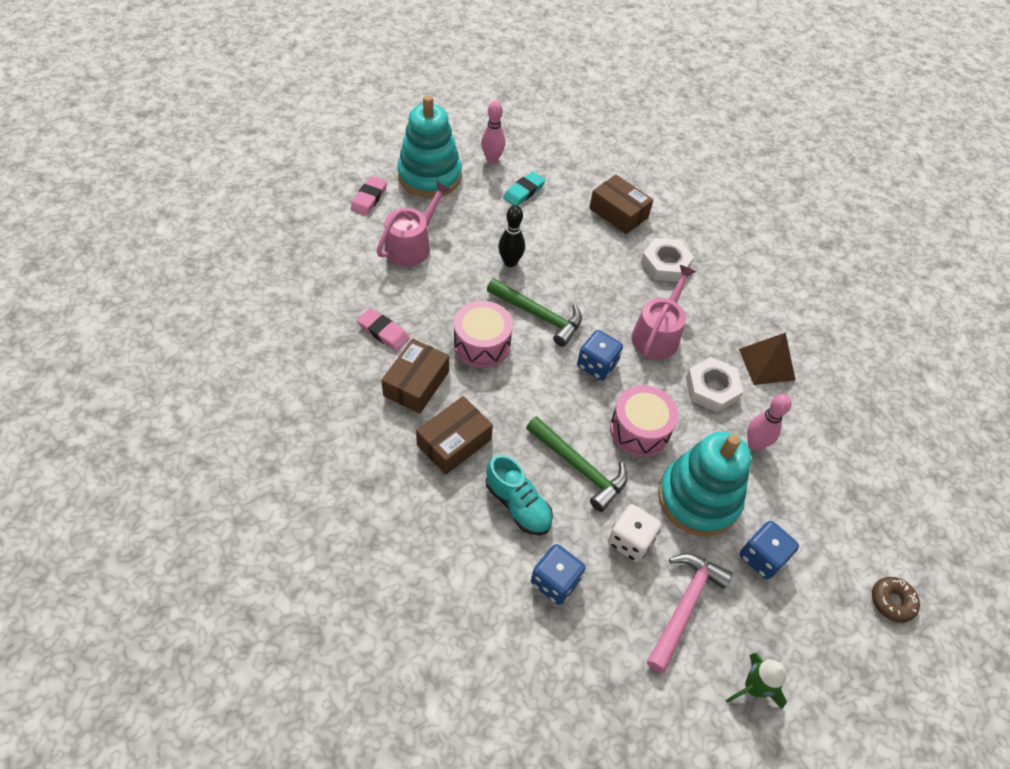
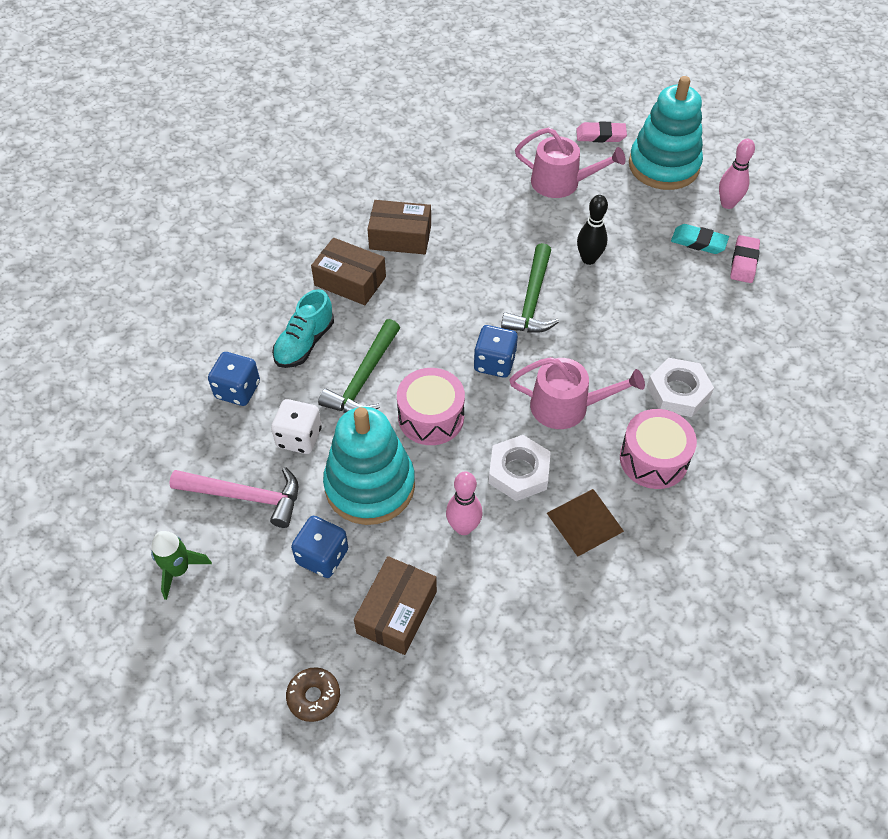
camera: 75 degrees right, 0 degrees up
pink eraser [357,308,409,351] -> pink eraser moved to [730,235,760,283]
pink drum [454,301,513,367] -> pink drum moved to [620,409,697,489]
brown box [589,174,653,234] -> brown box moved to [354,556,437,655]

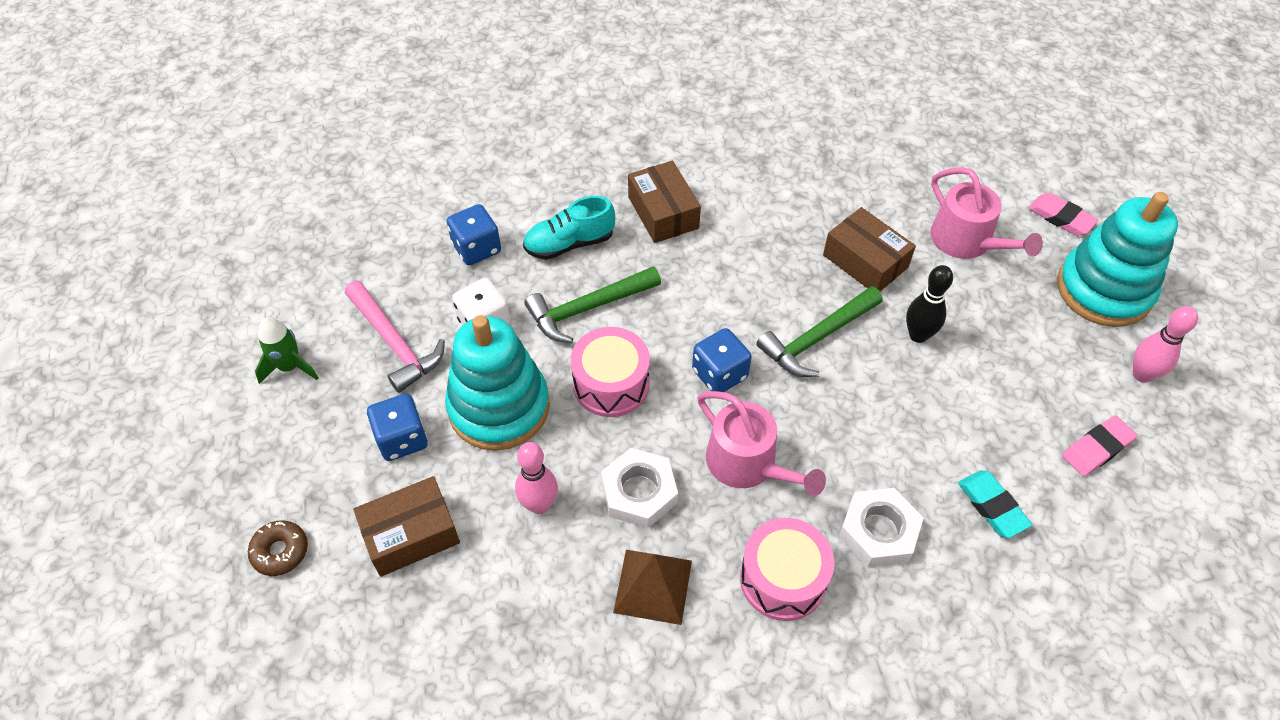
camera: 40 degrees right, 0 degrees up
brown box [367,200,431,254] -> brown box moved to [823,207,916,291]
turquoise eraser [671,224,729,254] -> turquoise eraser moved to [958,470,1032,538]

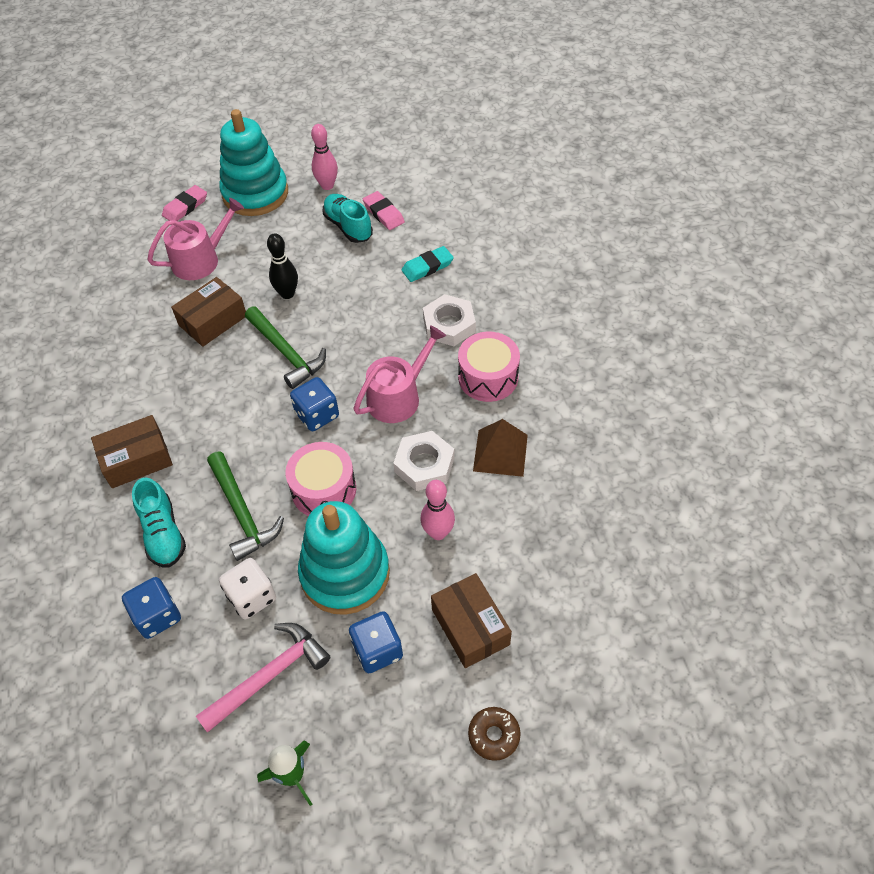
camera: 90 degrees left, 0 degrees up
none -> turquoise shoe [322,194,373,243]

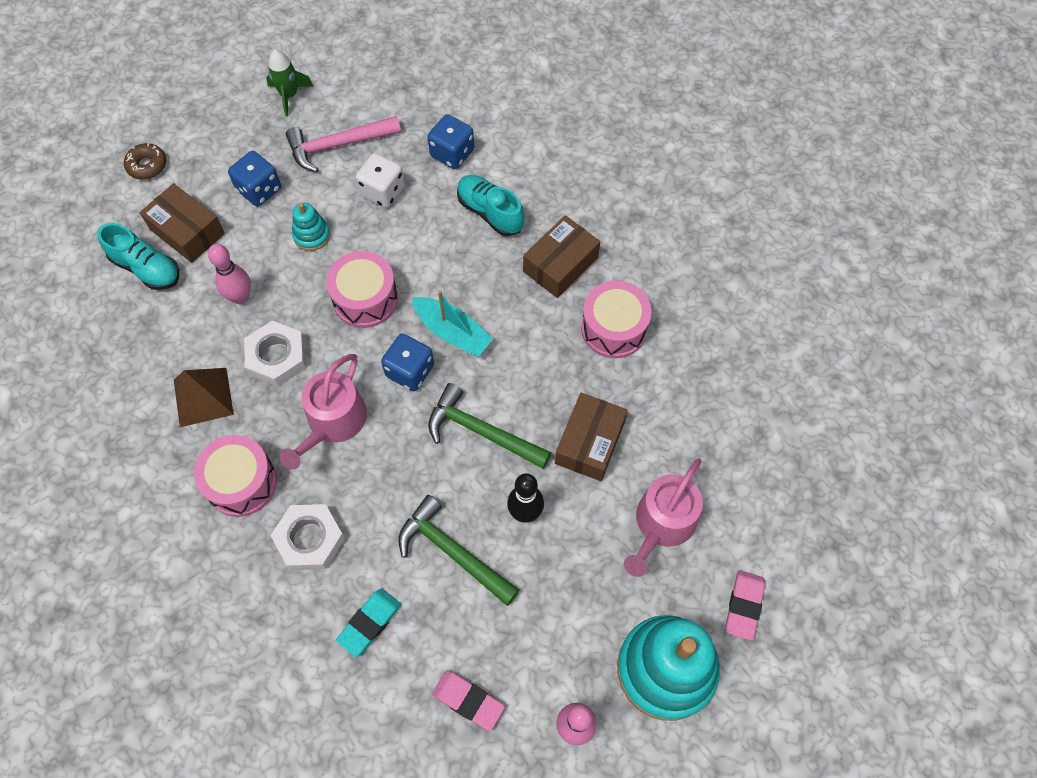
camera: 155 degrees right, 10 degrees up
pink hammer [196,623,330,733] -> pink hammer turned 45 degrees clockwise [286,116,401,172]
green hammer [207,452,284,561] -> green hammer moved to [398,495,520,606]
turquoise stacking toy [298,501,390,615] -> turquoise stacking toy [292,203,330,251], size x0.45
turquoise shoe [322,194,373,243] -> turquoise shoe moved to [98,223,179,290]
none -> turquoise boat [412,291,493,357]
none -> pink drum [581,281,652,358]

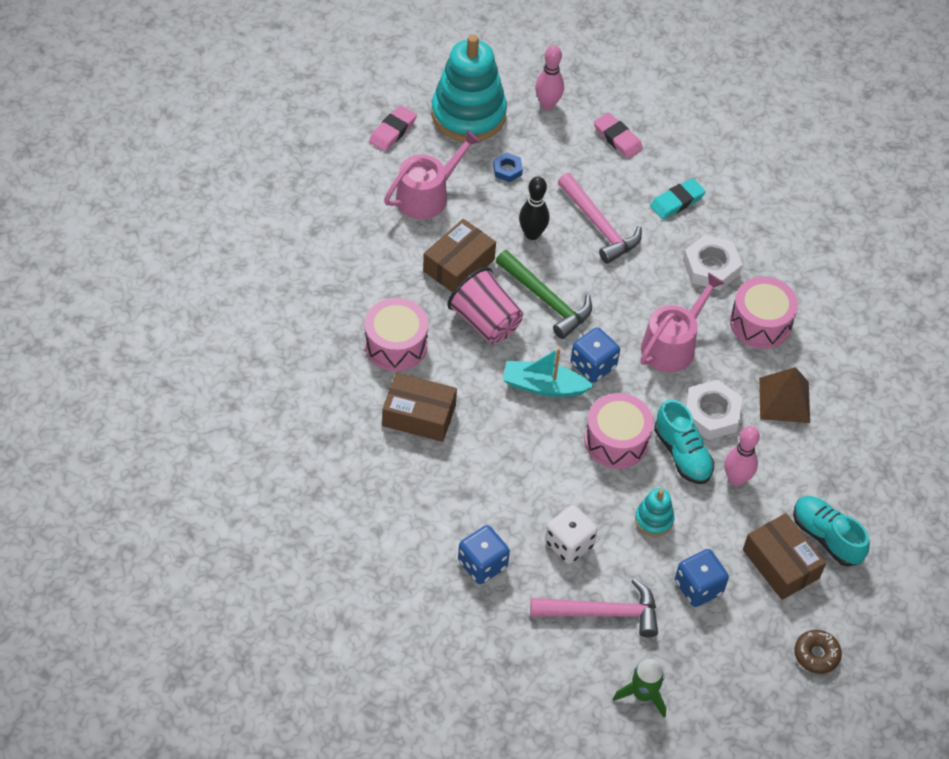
camera: 165 degrees left, 10 degrees down
green hammer [398,495,520,606] -> pink hammer [558,173,642,264]
turquoise boat [412,291,493,357] -> turquoise boat turned 45 degrees counterclockwise [503,348,594,397]
turquoise shoe [457,175,524,236] -> turquoise shoe moved to [654,399,714,484]
brown box [523,215,600,298] -> brown box turned 45 degrees clockwise [382,372,457,442]
none -> pink cup [447,267,523,344]
none -> blue nut [493,152,523,182]

